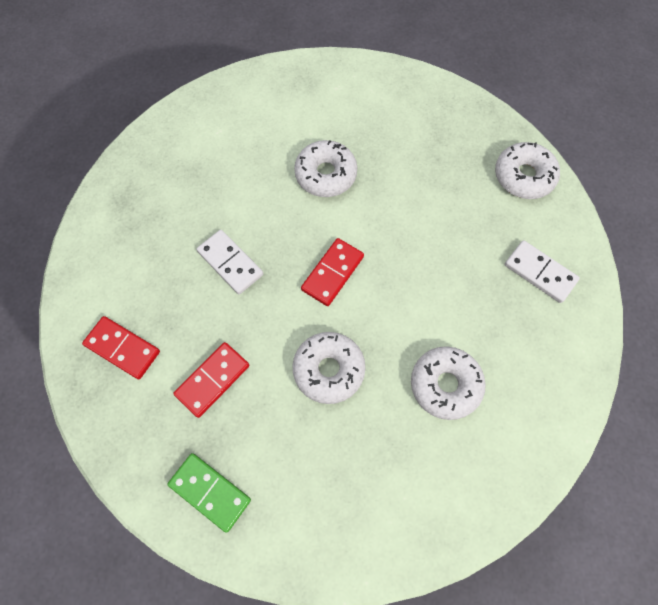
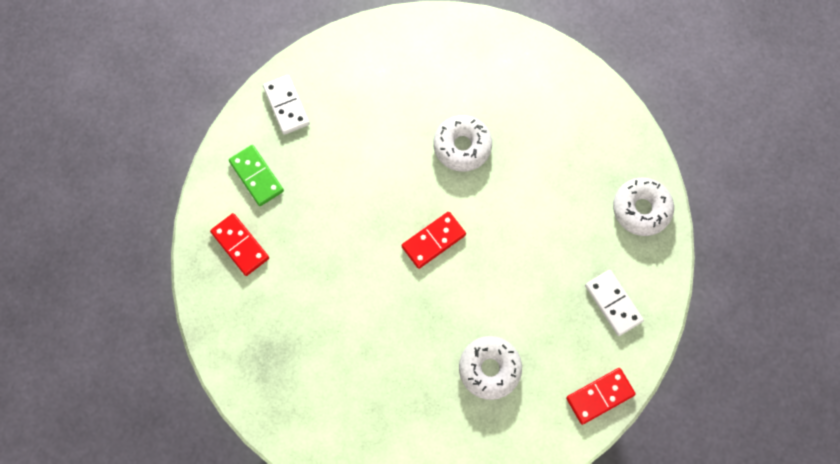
camera: 20 degrees right, 5 degrees up
green domino [167,453,251,533] -> green domino moved to [229,145,284,206]
red domino [173,342,249,418] -> red domino moved to [566,368,636,425]
white domino [197,230,263,294] -> white domino moved to [263,75,310,135]
white donut [292,332,366,404] -> none

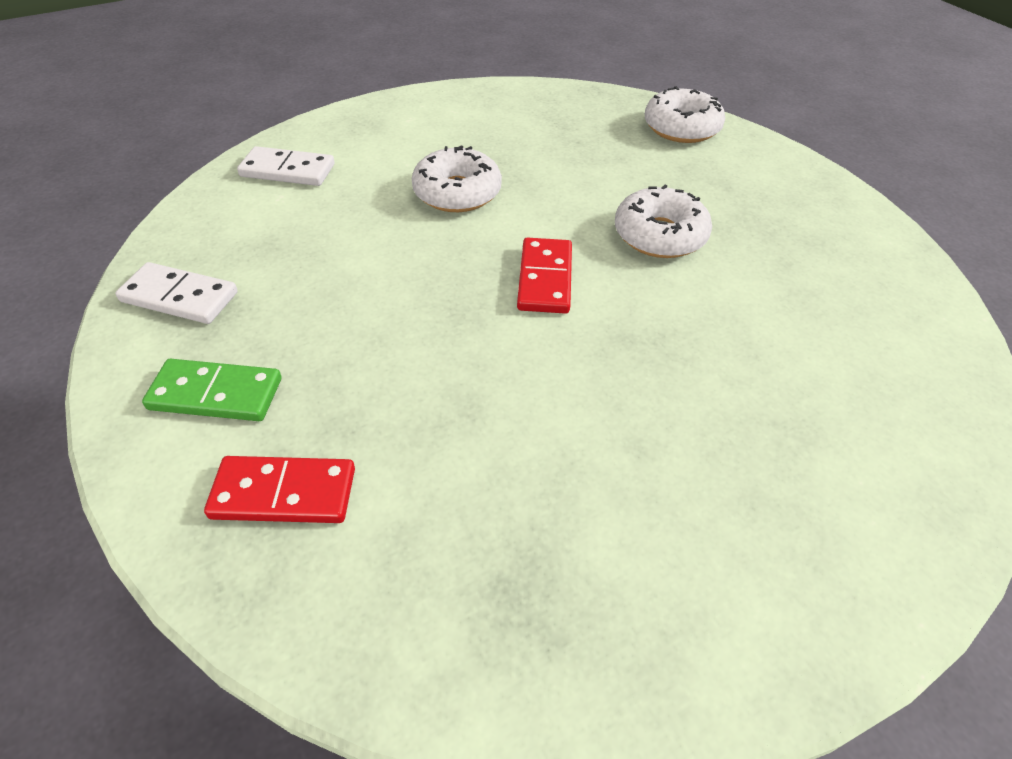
camera: 50 degrees left, 25 degrees down
white donut [459,336,522,400] -> white donut moved to [615,185,712,258]
red domino [566,368,636,425] -> none
white domino [585,270,644,336] -> white domino moved to [237,146,335,186]

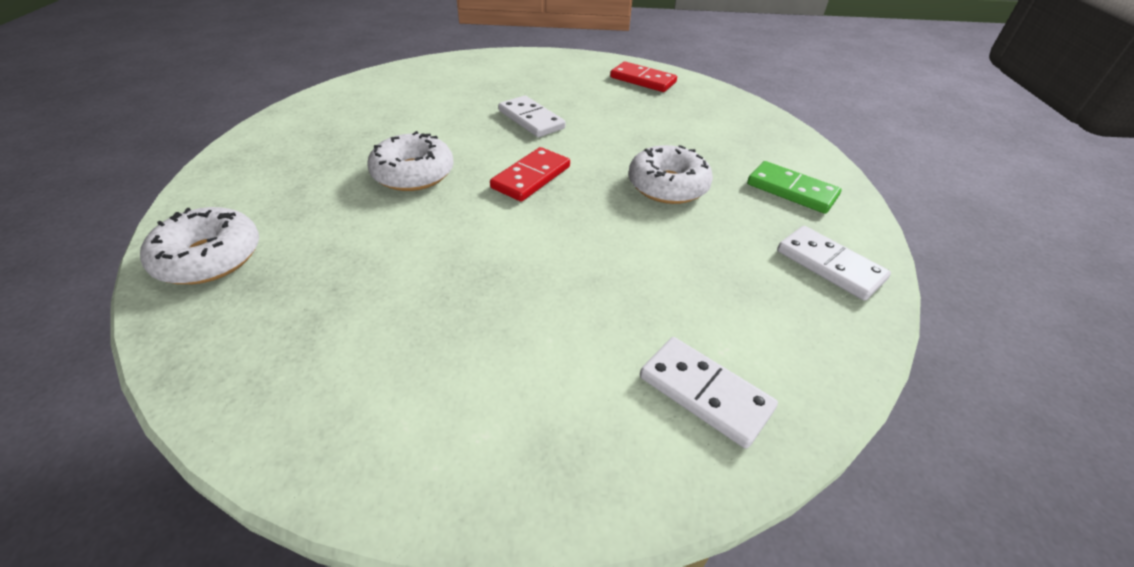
camera: 150 degrees left, 5 degrees down
red domino [204,456,355,523] -> red domino moved to [610,62,677,92]
white donut [412,145,502,212] -> white donut moved to [628,145,713,204]
none -> white domino [498,96,566,137]

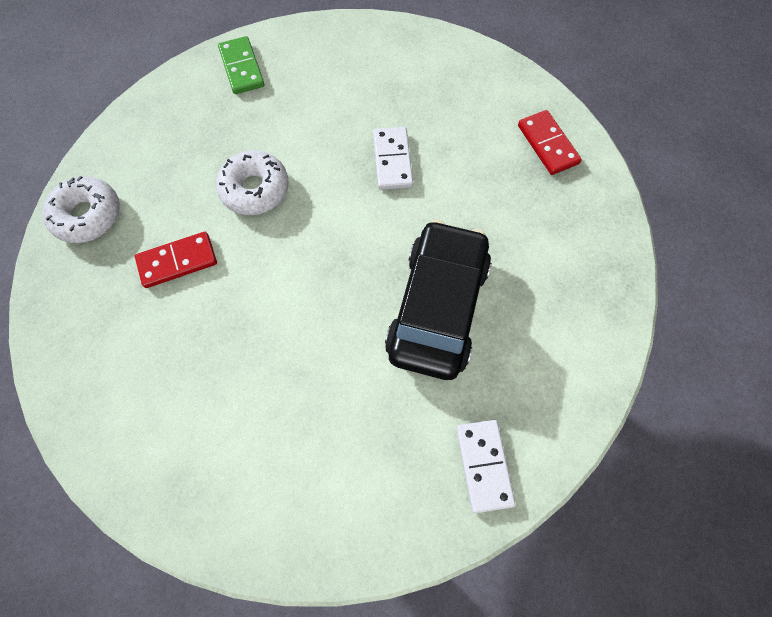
camera: 35 degrees right, 25 degrees up
red domino [490,147,570,202] -> red domino moved to [135,232,217,288]
white donut [628,145,713,204] -> black car [385,219,491,380]
white domino [640,337,778,449] -> none
green domino [747,161,841,214] -> green domino moved to [218,36,264,94]

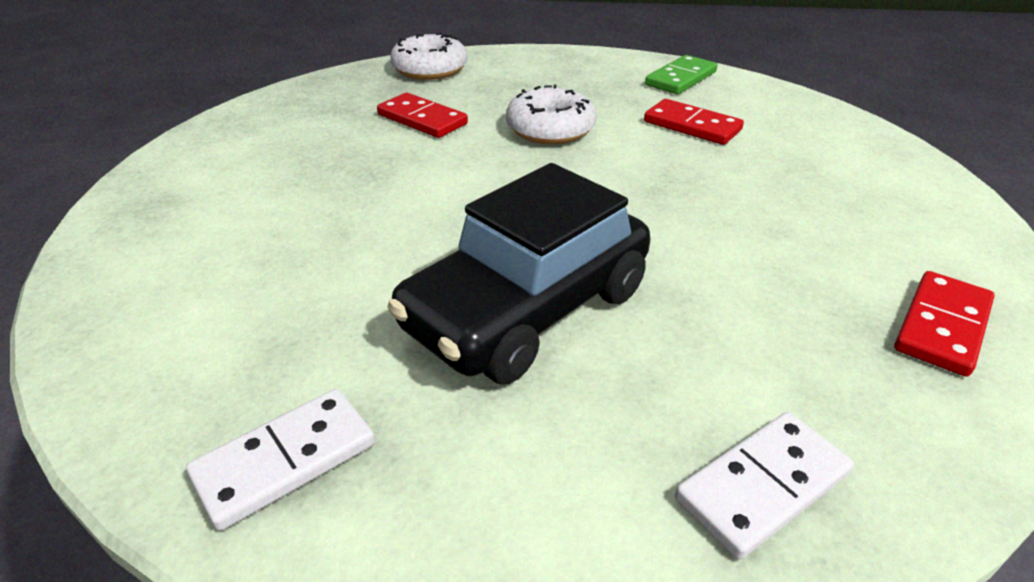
camera: 60 degrees right, 30 degrees down
white domino [373,127,413,190] -> white domino moved to [675,412,854,559]
black car [385,219,491,380] -> black car turned 150 degrees clockwise [388,163,650,384]
none -> red domino [644,99,744,145]

